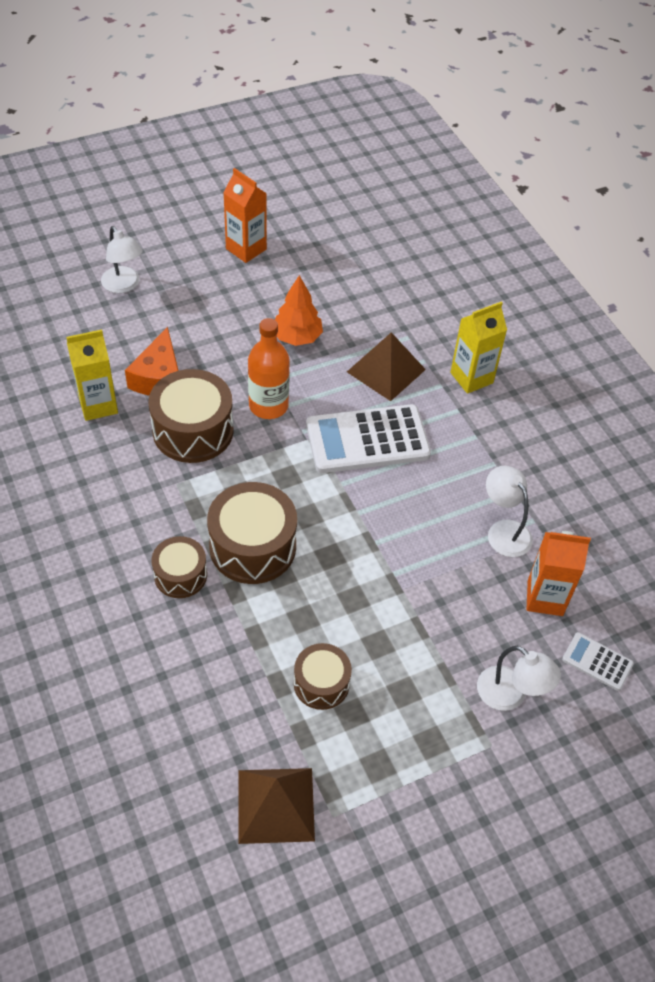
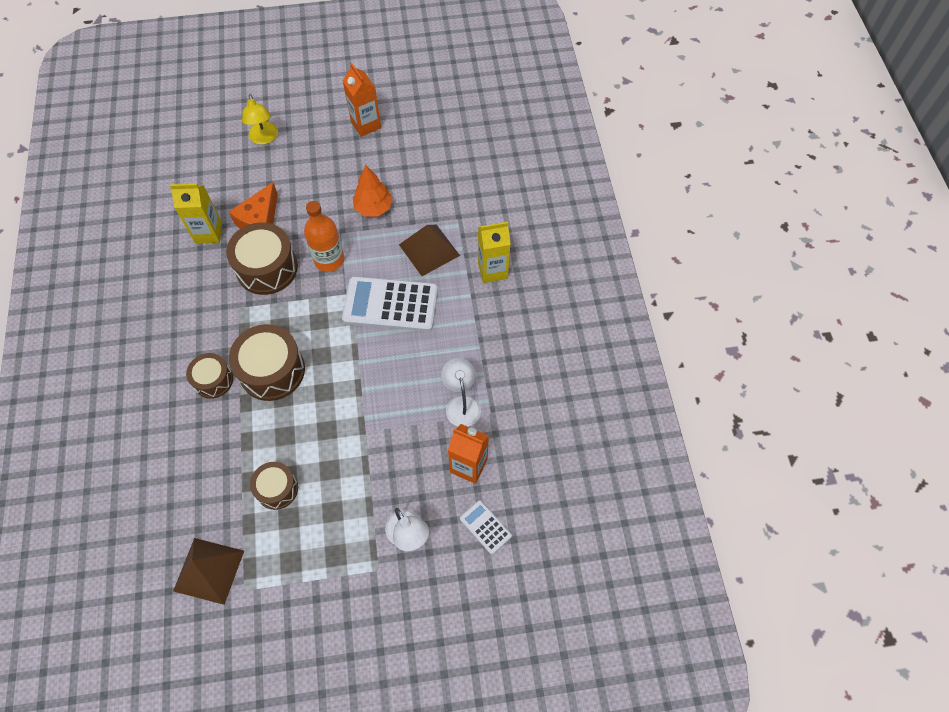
camera: 20 degrees right, 10 degrees up
white lamp [101,226,143,293] -> yellow lamp [242,94,278,145]

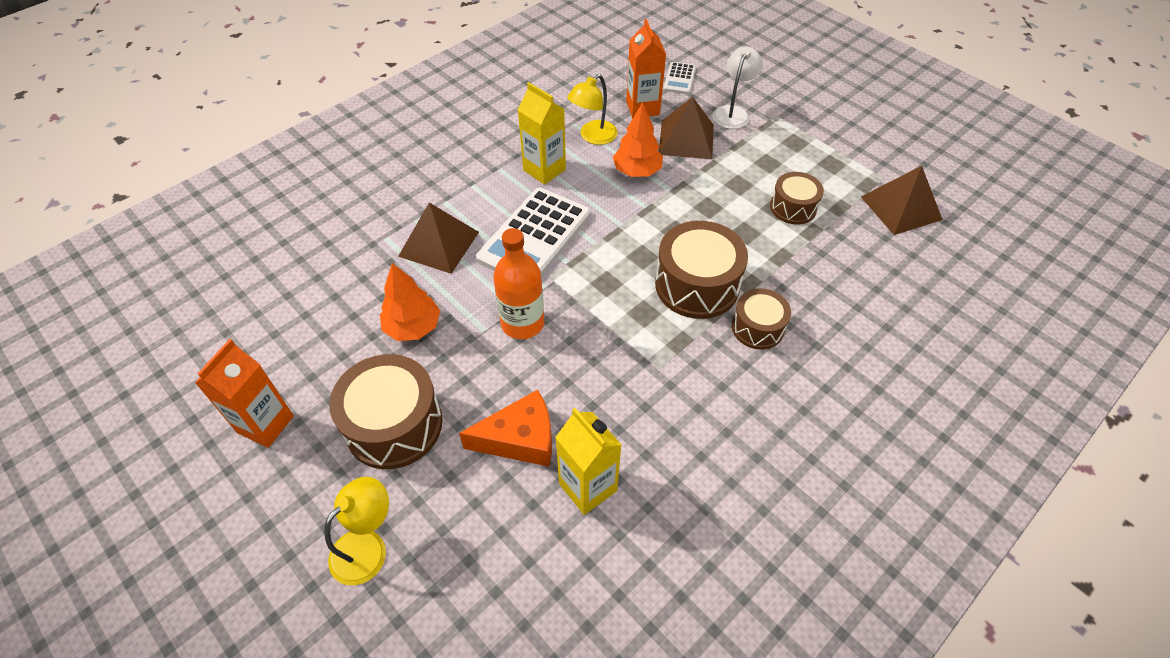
camera: 125 degrees left, 10 degrees down
brown drum [226,222,298,295] -> brown drum moved to [329,354,443,469]
white calculator [342,276,438,332] -> white calculator turned 60 degrees clockwise [476,188,591,277]
white lamp [441,358,481,427] -> yellow lamp [567,74,618,145]
yellow carton [478,222,511,283] -> yellow carton moved to [518,82,566,185]
none -> orange tree [613,102,663,177]
none -> brown pyramid [659,97,714,159]

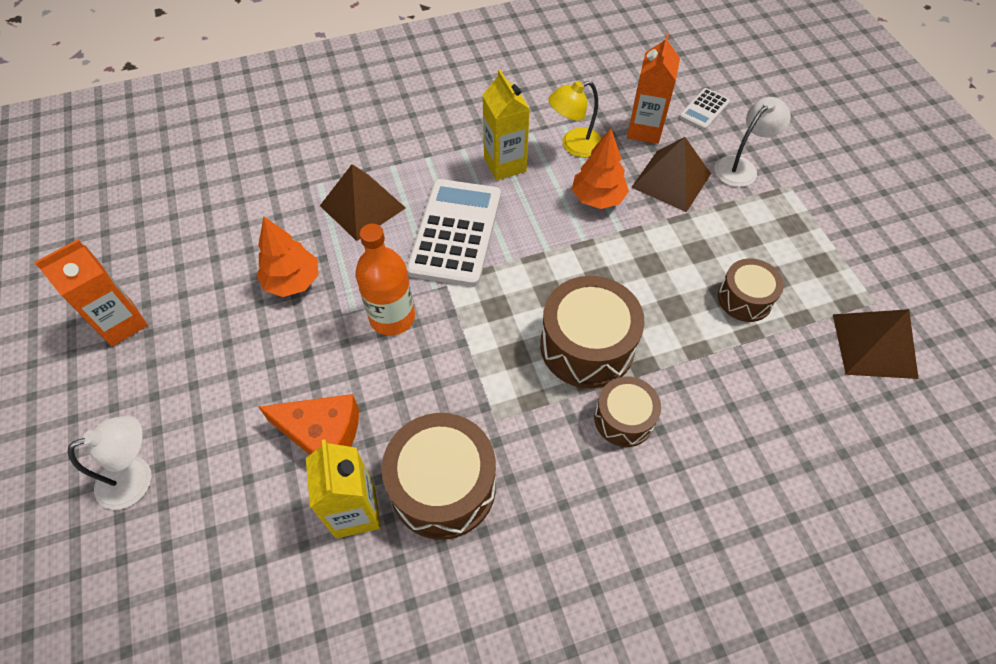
camera: 25 degrees right, 5 degrees up
yellow lamp [324,477,389,585] -> white lamp [68,416,152,510]
brown drum [329,354,443,469] -> brown drum moved to [382,413,496,540]
white calculator [476,188,591,277] -> white calculator turned 135 degrees clockwise [406,179,501,287]

